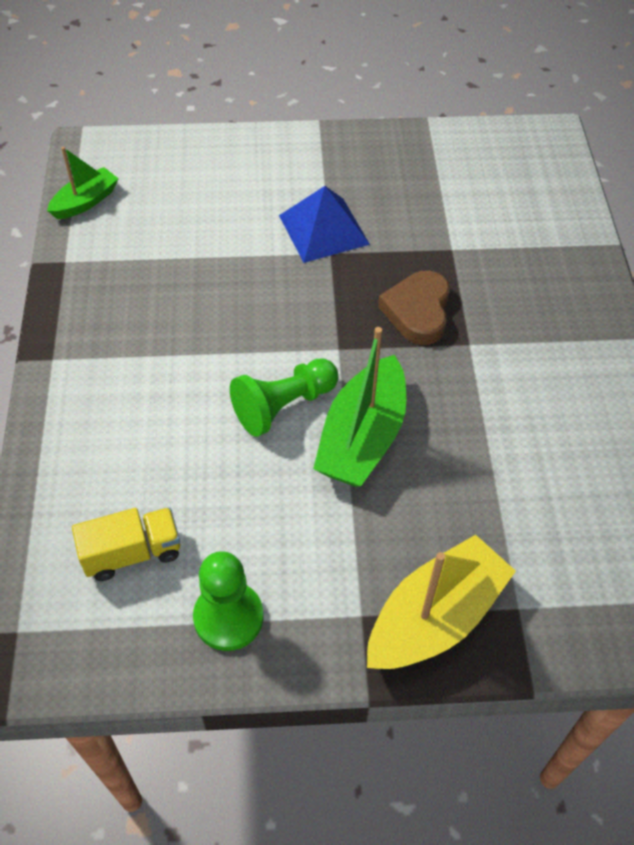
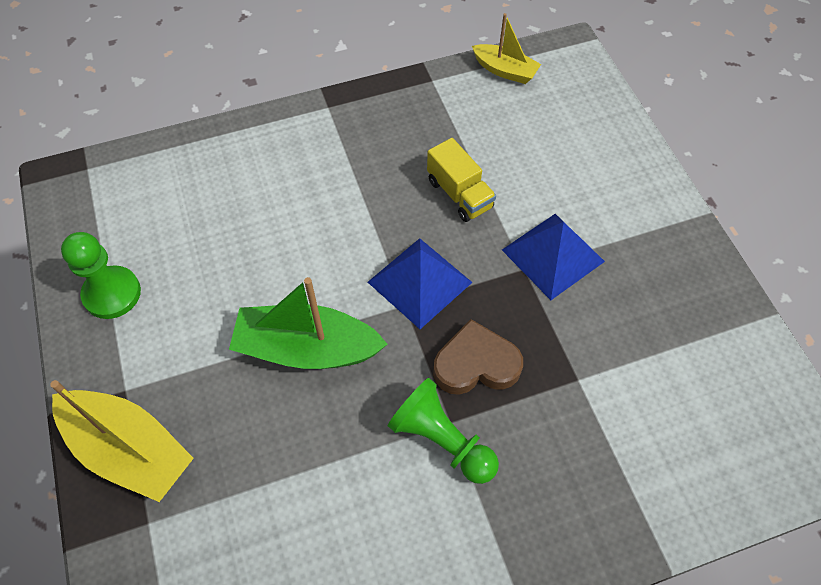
camera: 75 degrees right, 5 degrees up
green boat [47,147,119,219] -> yellow boat [472,13,541,84]
yellow truck [72,507,180,581] -> yellow truck moved to [427,138,496,222]
green pawn [230,358,338,437] -> green pawn moved to [387,378,499,484]
none -> blue pyramid [368,238,473,329]

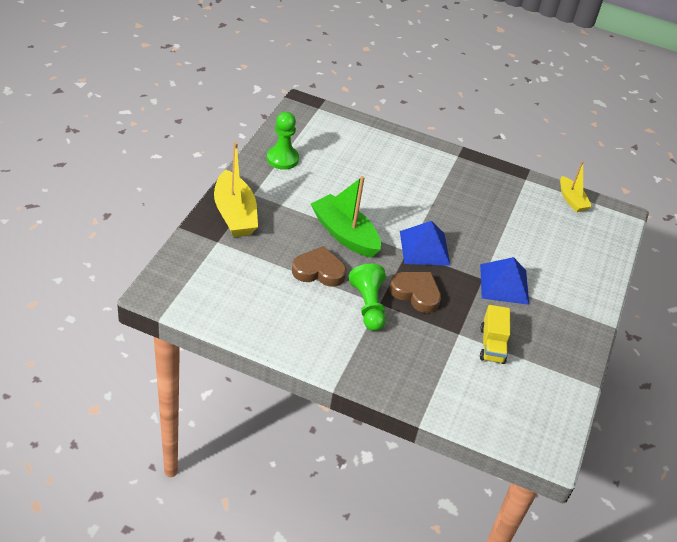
camera: 35 degrees right, 15 degrees down
yellow truck [427,138,496,222] -> yellow truck moved to [480,305,510,364]
none -> brown heart [292,246,346,287]

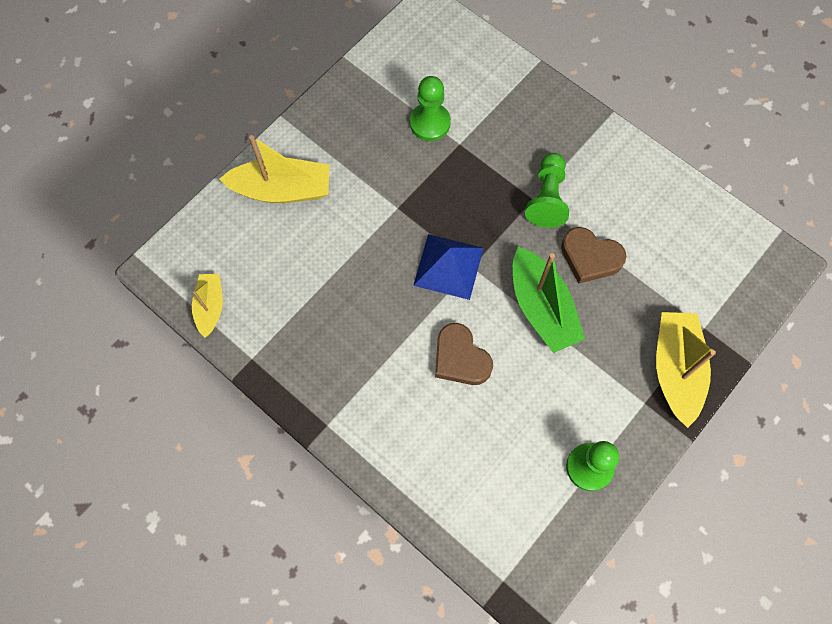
camera: 155 degrees left, 25 degrees up
brown heart [389,272,441,313] -> brown heart moved to [435,323,493,385]
blue pyramid [480,257,529,305] -> none
yellow truck [480,305,510,364] -> green pawn [410,76,451,141]
none -> yellow boat [219,135,330,203]

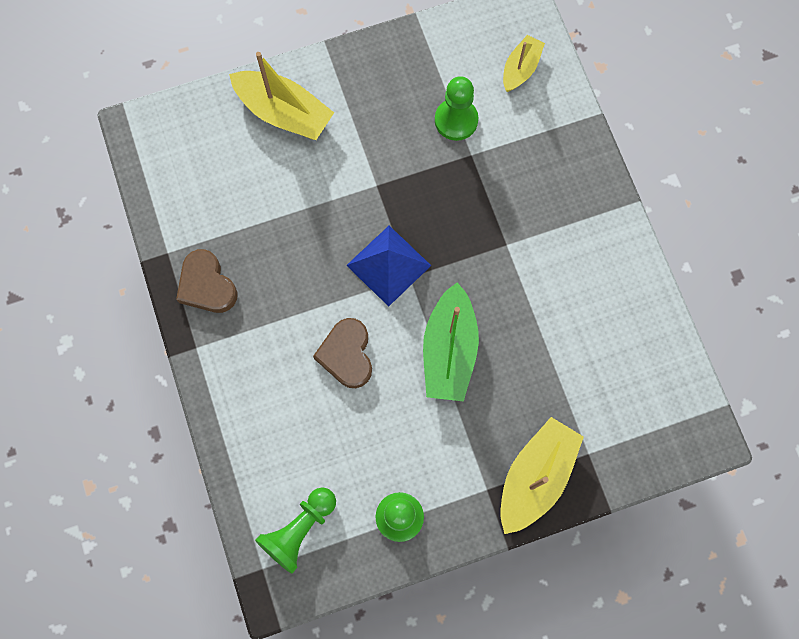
camera: 30 degrees right, 5 degrees up
yellow boat [192,274,223,338] -> yellow boat moved to [503,35,545,92]
green pawn [525,153,569,228] -> green pawn moved to [255,487,336,574]
brown heart [561,227,626,284] -> brown heart moved to [176,249,238,313]

